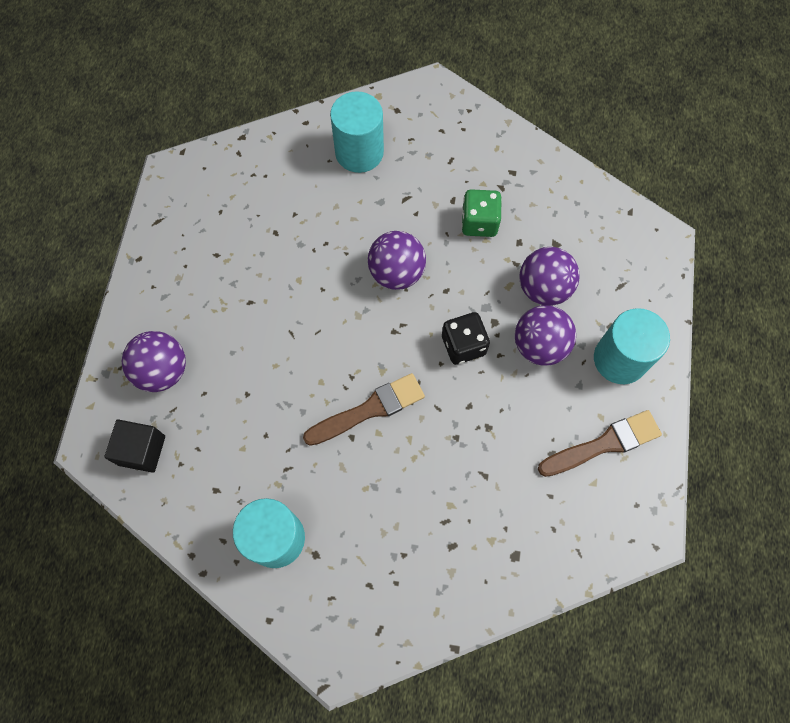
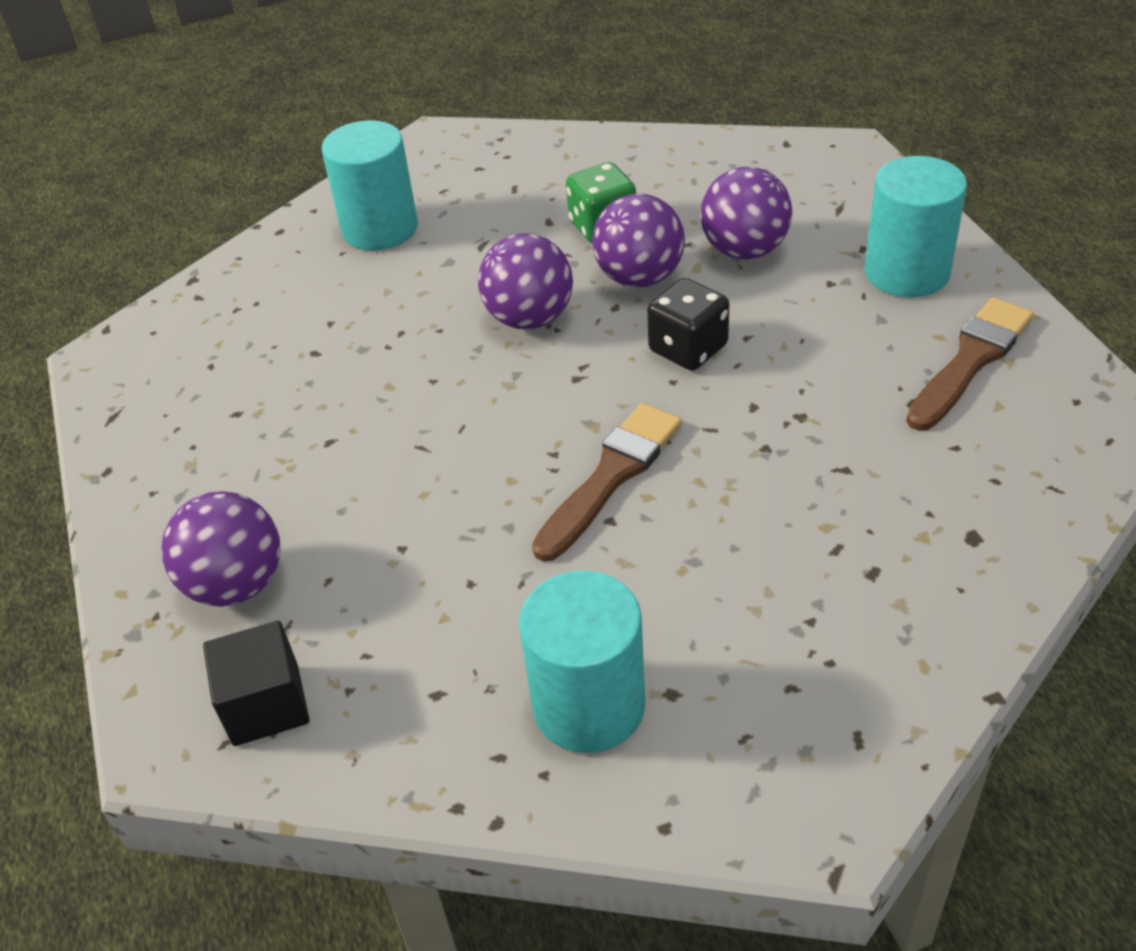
camera: 25 degrees left, 25 degrees down
purple ball [515,305,576,366] -> purple ball moved to [592,193,685,288]

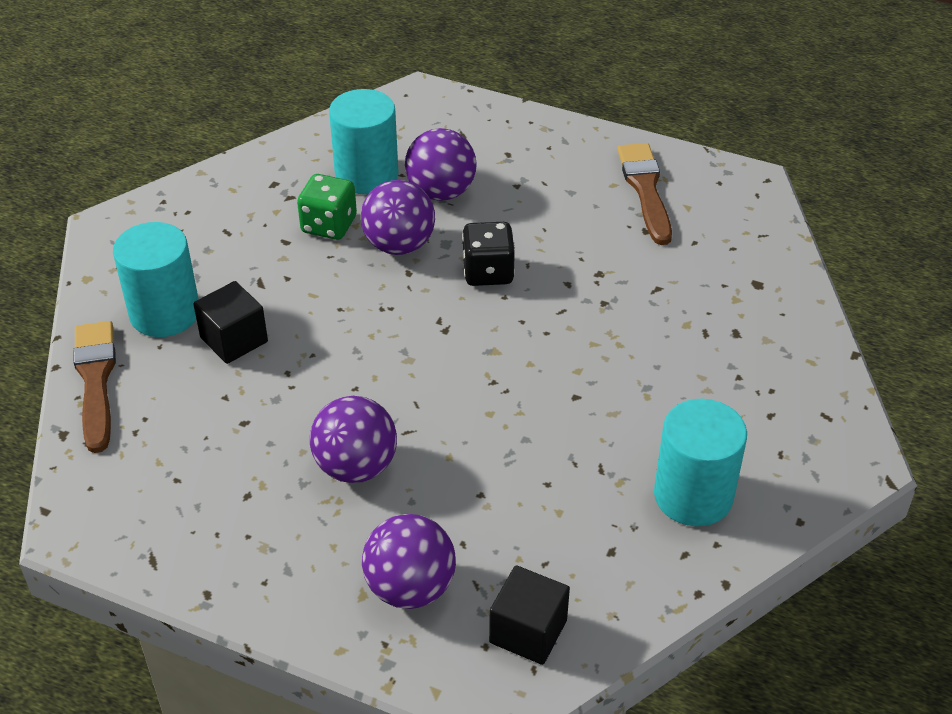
camera: 50 degrees left, 0 degrees up
purple ball [478,233,573,329] -> purple ball moved to [310,396,397,483]
brown brush [532,403,682,562] -> brown brush moved to [73,321,116,453]
turquoise cylinder [864,156,967,298] -> turquoise cylinder moved to [329,89,399,194]
none -> black cube [193,281,268,364]

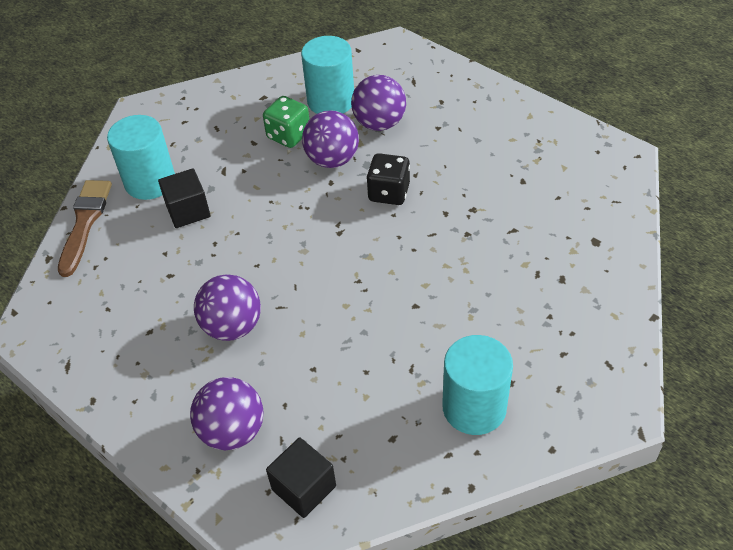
camera: 20 degrees right, 5 degrees up
brown brush [617,143,672,245] -> none

